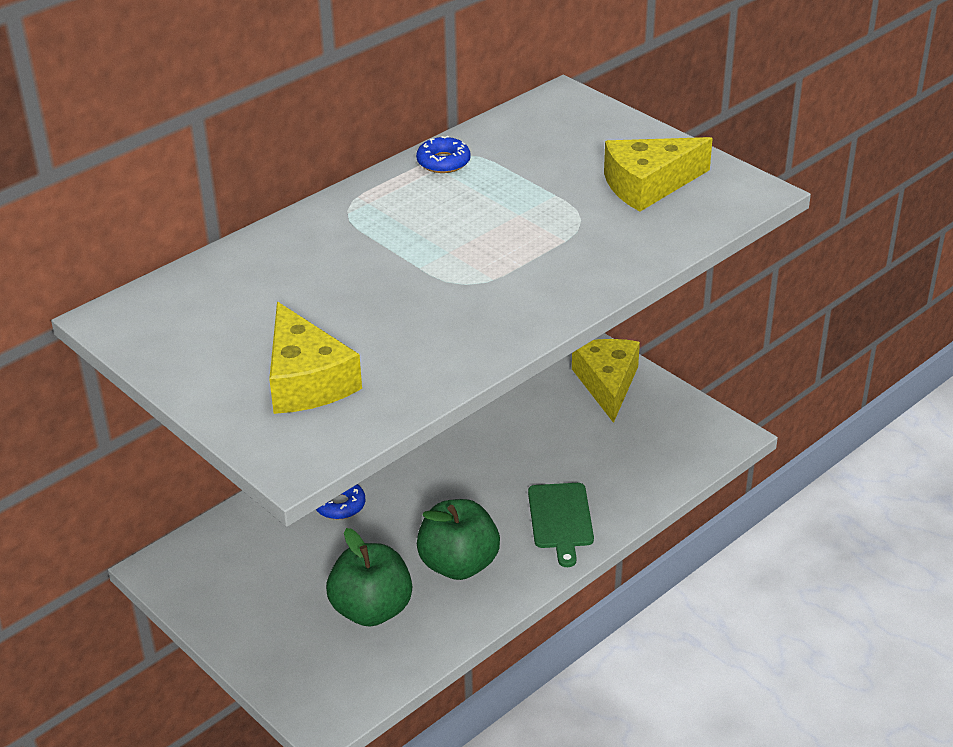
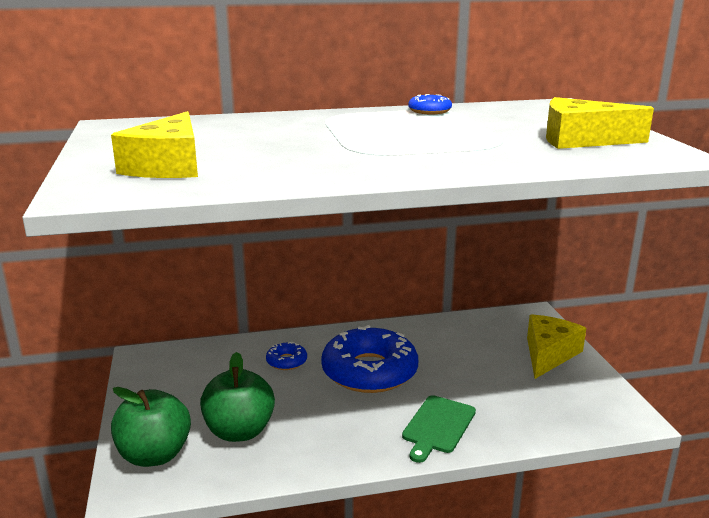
camera: 30 degrees right, 15 degrees down
green apple [417,499,500,580] -> green apple moved to [111,387,191,467]
none -> blue donut [321,325,418,393]

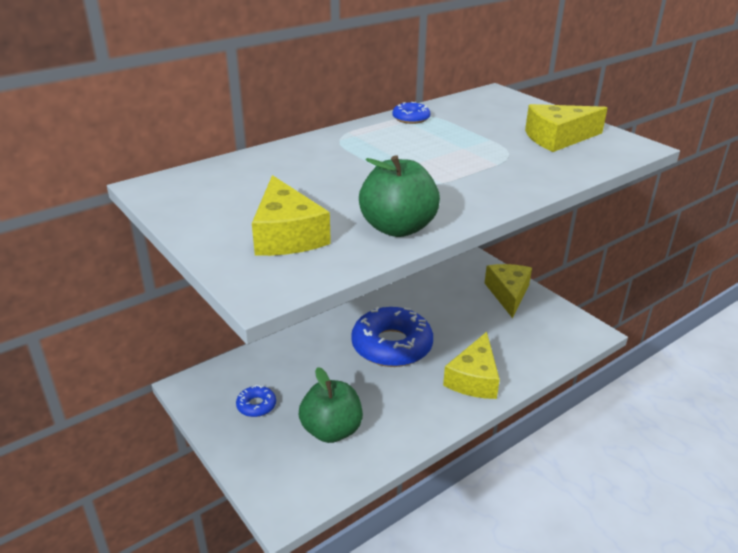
camera: 25 degrees left, 10 degrees up
green apple [111,387,191,467] -> green apple moved to [359,155,440,237]
blue donut [266,342,307,370] -> blue donut moved to [236,385,276,417]
green cutting board [402,395,476,463] -> yellow cheese [443,332,500,399]

